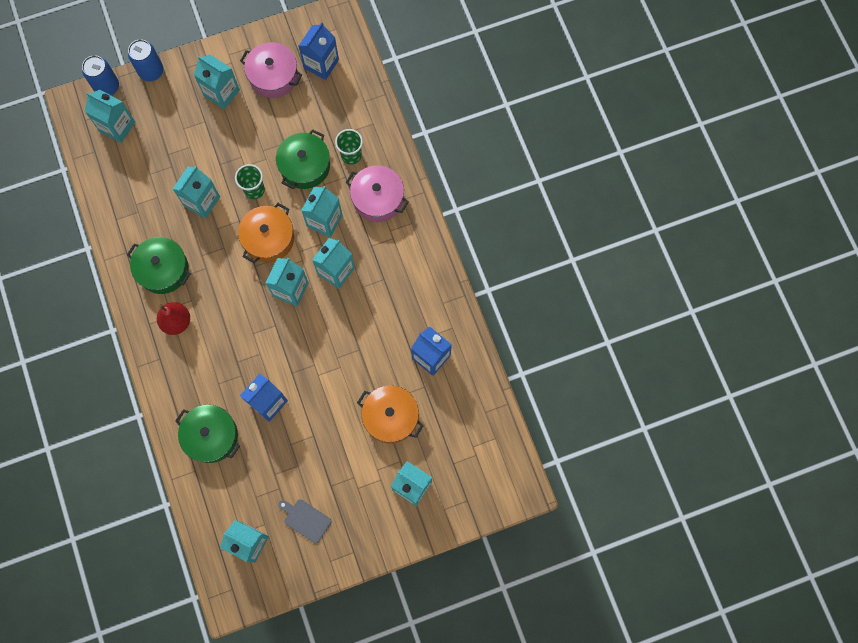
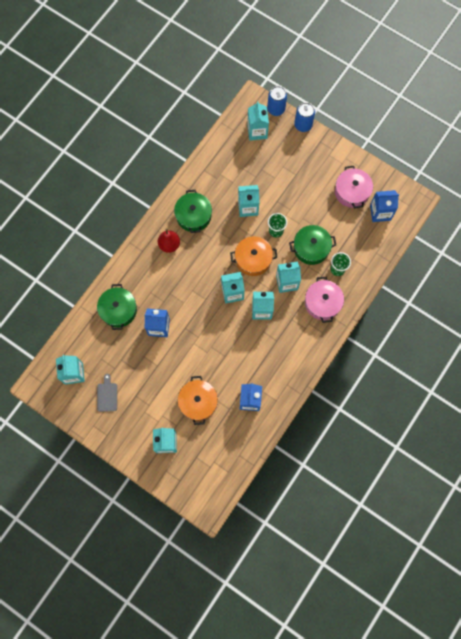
camera: 55 degrees right, 0 degrees up
turquoise carton [194,55,240,109] -> none

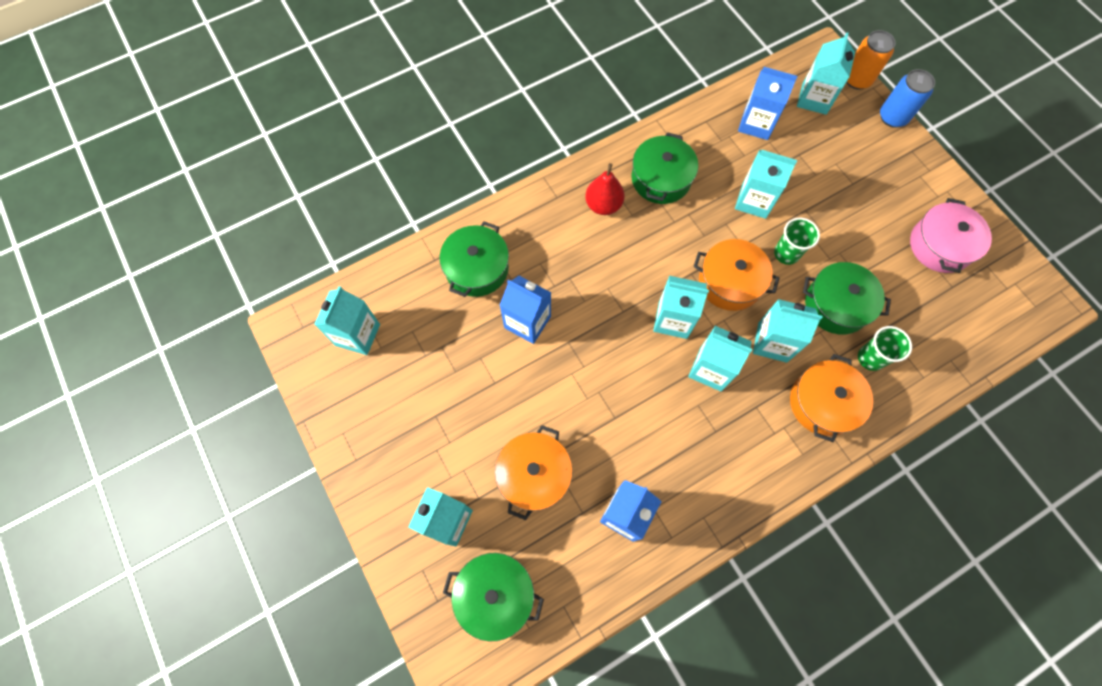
camera: 25 degrees right, 5 degrees down
grey cutting board [97,374,117,412] -> none
blue can [267,86,287,116] -> orange can [846,30,896,90]
pink pot [305,277,344,323] -> orange pot [790,354,873,442]
blue carton [370,190,399,222] -> blue carton moved to [738,67,798,140]
none -> green pot [443,553,544,641]

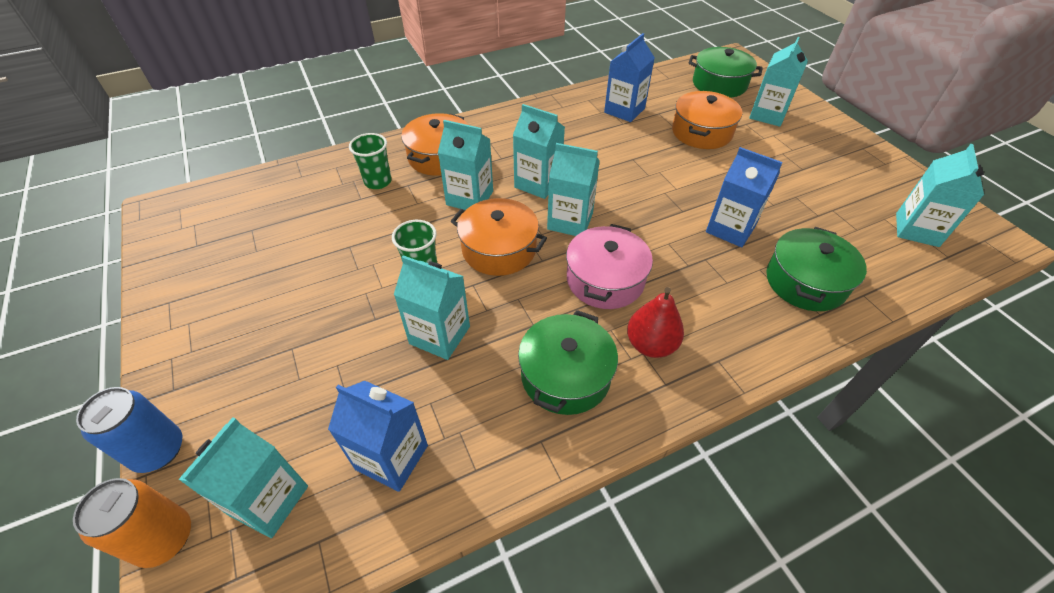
camera: 175 degrees left, 20 degrees down
green pot [803,262,891,334] -> none
pink pot [910,198,992,273] -> pink pot moved to [566,224,653,309]

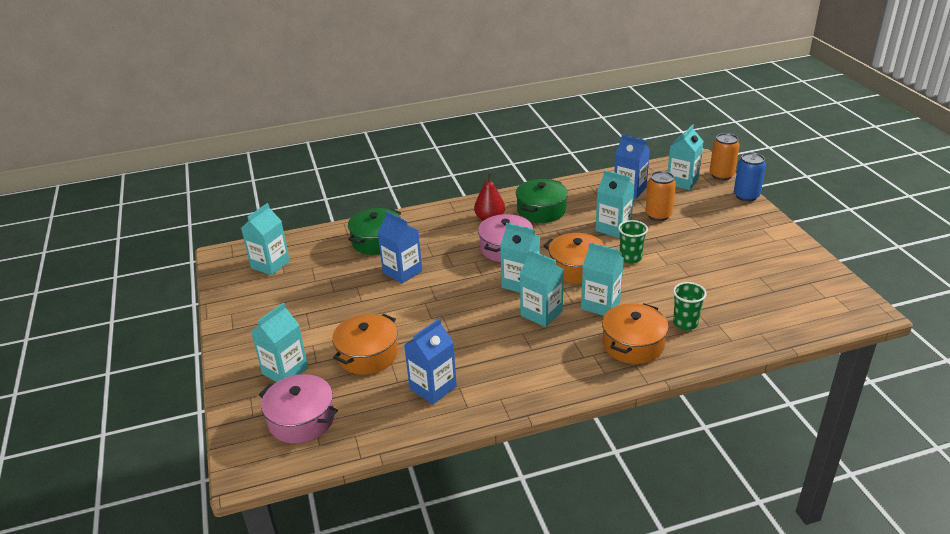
camera: 170 degrees left, 15 degrees down
green pot [688,47,763,98] -> pink pot [259,374,338,444]
none -> orange can [646,171,676,221]

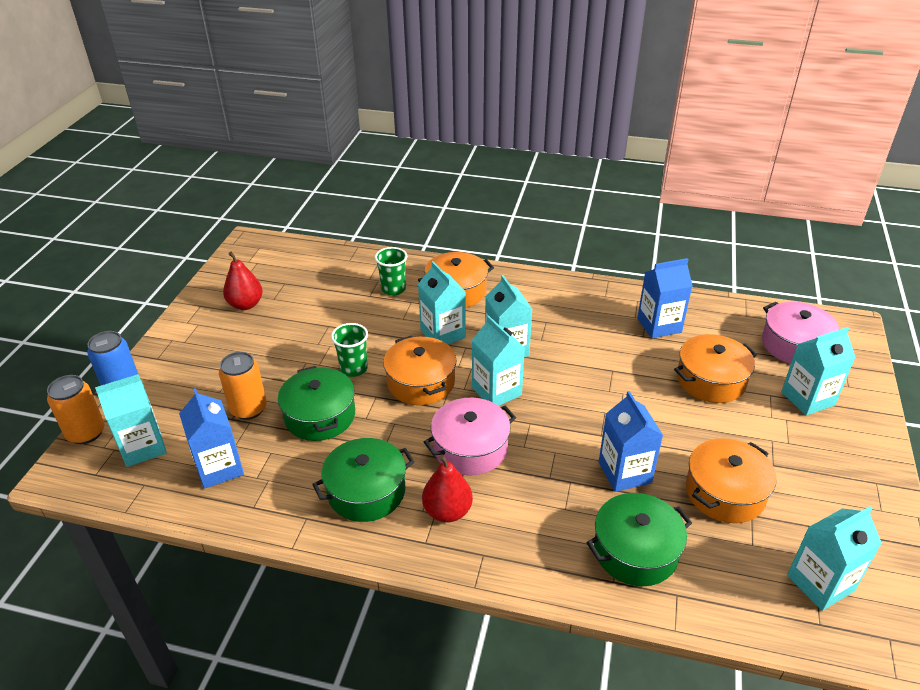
camera: 150 degrees left, 5 degrees up
turquoise carton [595,170,634,238] -> green pot [278,366,355,441]
none -> red pear [223,252,263,310]
none -> orange pot [686,439,777,523]

